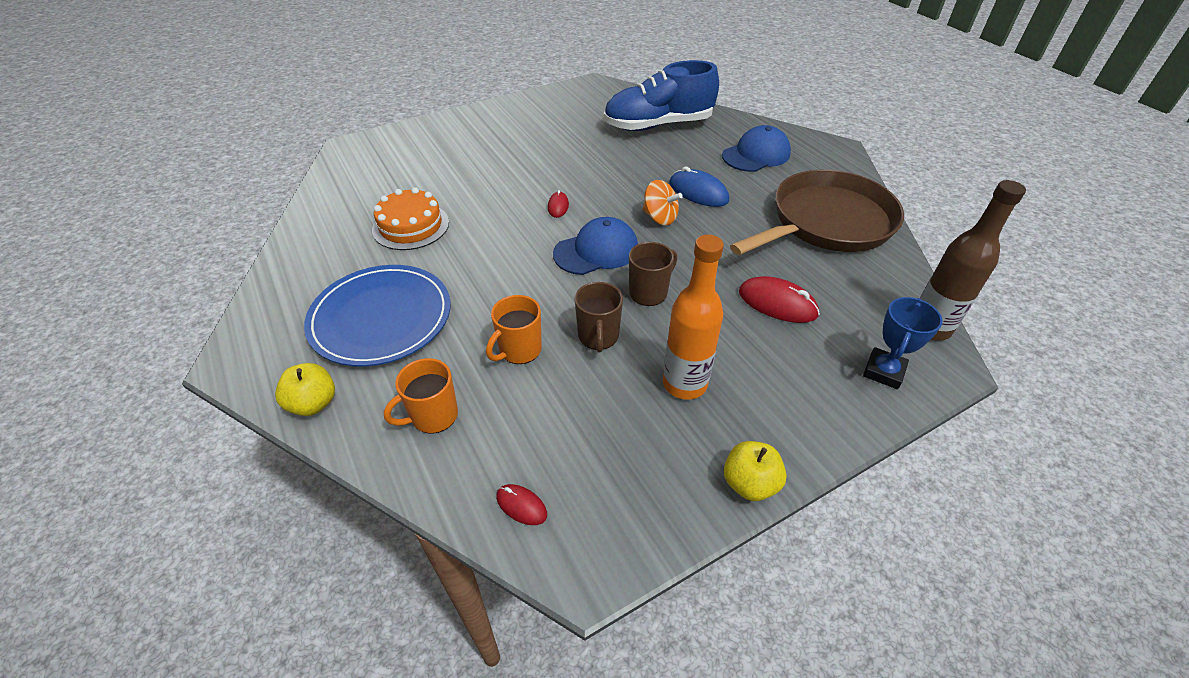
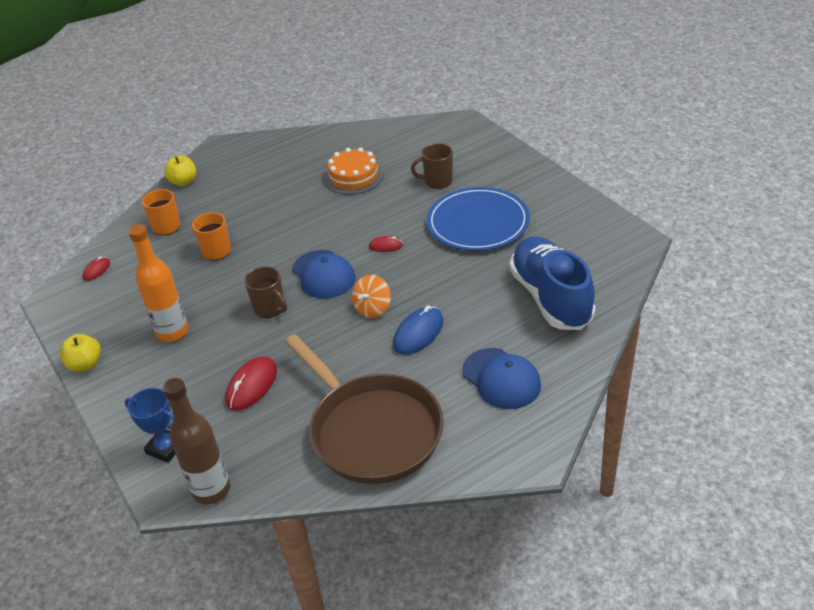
camera: 90 degrees right, 5 degrees down
blue plate [304,265,451,367] -> blue plate moved to [427,187,530,251]
brown mug [575,282,623,353] -> brown mug moved to [411,143,453,189]

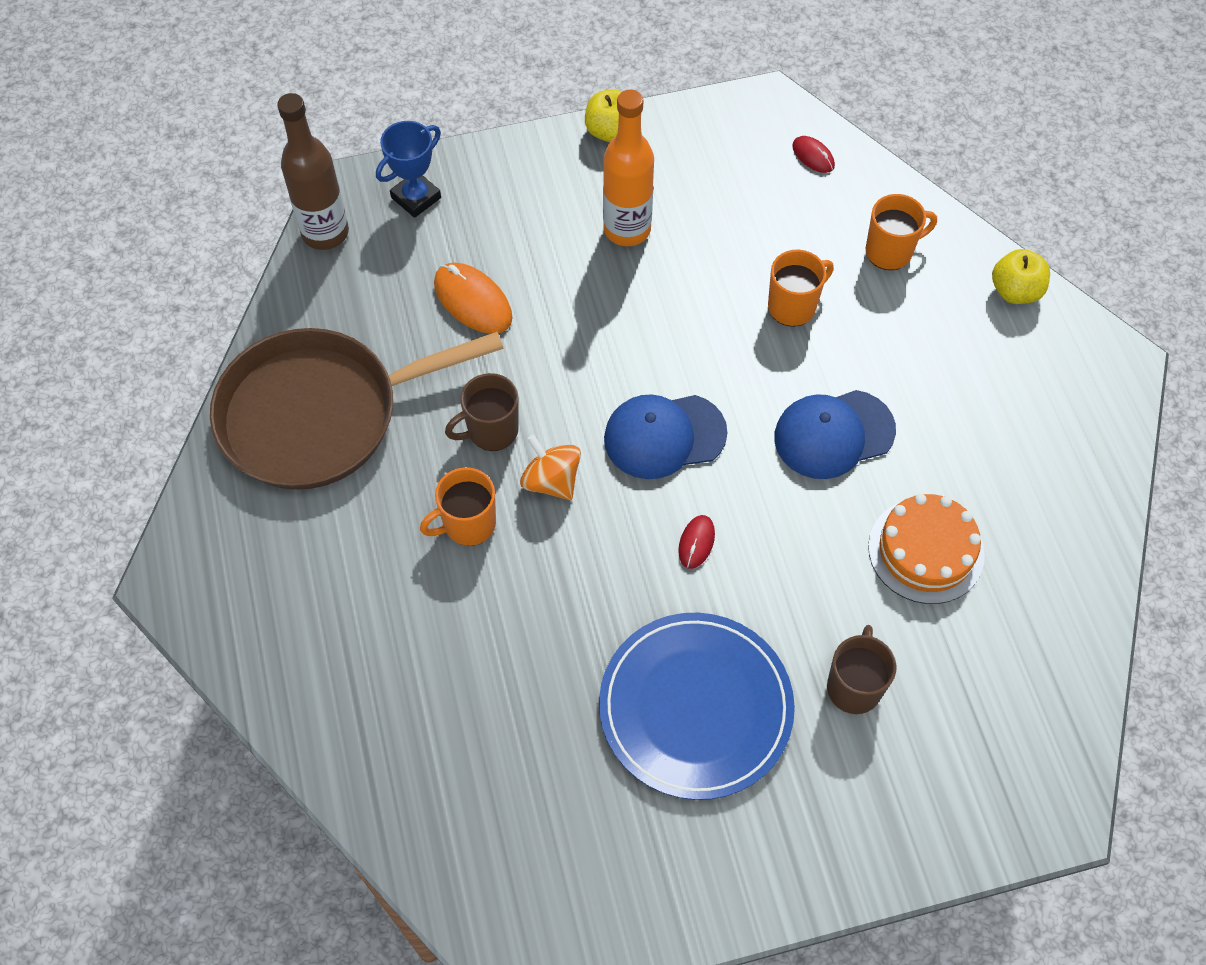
camera: 105 degrees right, 20 degrees up
red mouse [225,356,277,411] -> orange mouse [434,263,513,334]
brown mug [244,266,287,318] -> brown mug moved to [445,373,519,451]
blue mouse [393,305,443,355] -> orange mug [420,467,496,546]
blue cap [462,348,541,409] -> blue cap moved to [774,390,896,479]
blue shoe [510,236,596,330] -> none

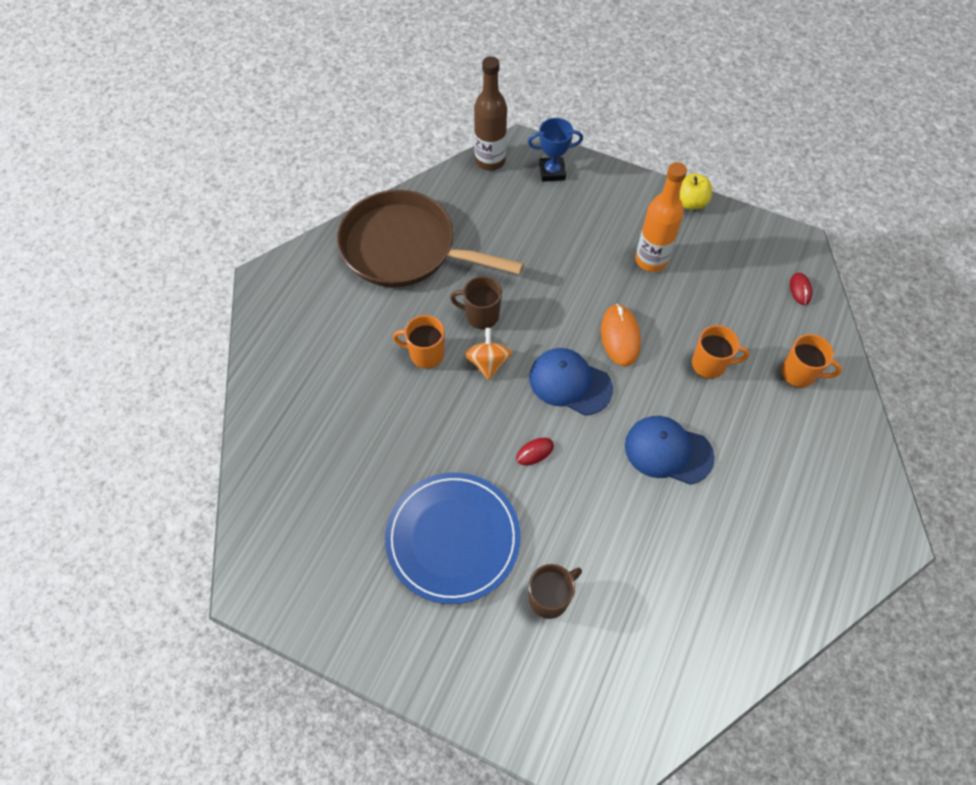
camera: 40 degrees right, 0 degrees up
orange mouse [434,263,513,334] -> orange mouse moved to [601,304,641,366]
orange cake [868,494,985,604] -> none
yellow apple [992,249,1050,304] -> none

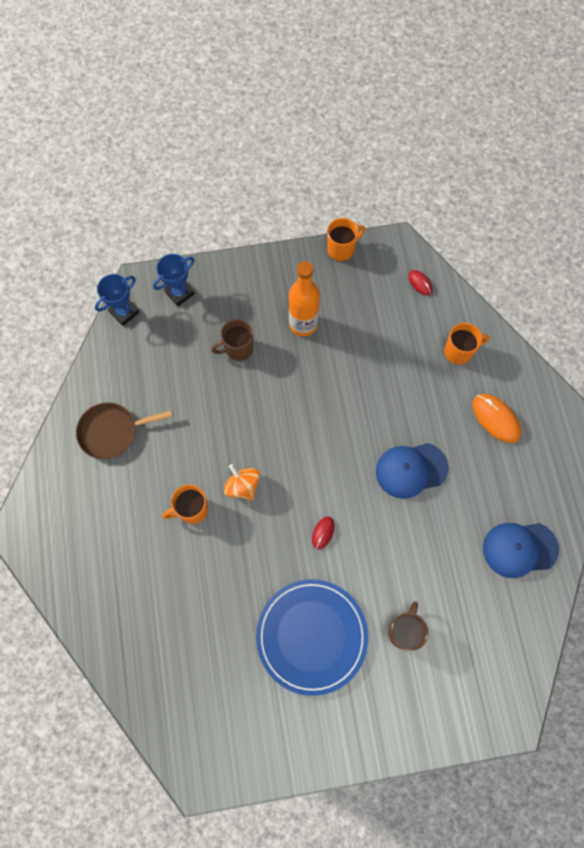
camera: 35 degrees left, 10 degrees up
brown pan [337,190,524,287] -> brown pan [76,403,173,459], size x0.56
brown mug [450,276,502,329] -> brown mug moved to [211,319,253,361]
brown bottle [474,56,507,171] -> blue trophy [95,274,139,326]
blue cap [529,348,613,415] -> blue cap moved to [483,523,559,578]
orange mouse [601,304,641,366] -> orange mouse moved to [472,394,521,443]
yellow apple [679,173,712,210] -> none
orange mug [692,325,749,379] -> orange mug moved to [327,218,365,261]

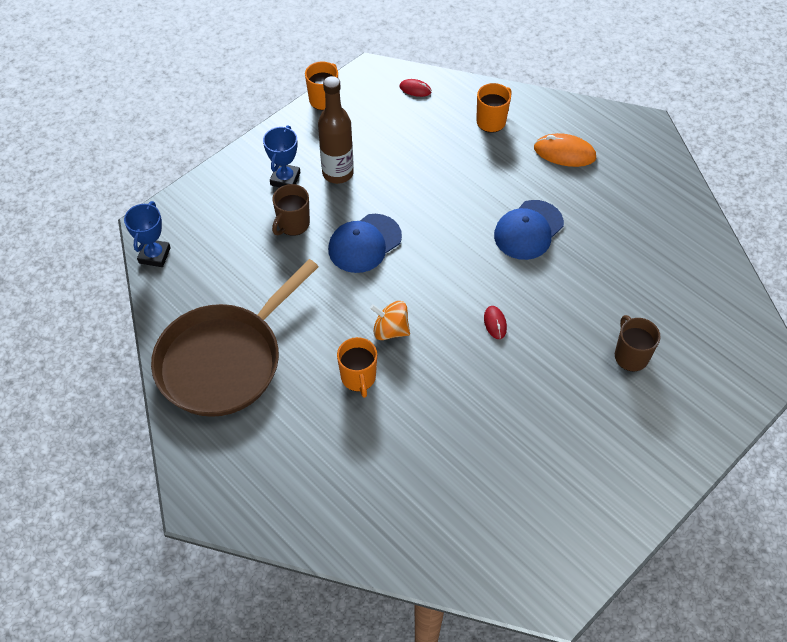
camera: 35 degrees left, 15 degrees down
brown pan [76,403,173,459] -> brown pan [151,259,319,417], size x1.78
blue trophy [153,254,195,306] -> blue trophy moved to [263,125,300,187]
orange mug [162,485,208,524] -> orange mug turned 45 degrees counterclockwise [337,337,377,398]
blue plate [256,579,368,696] -> none
orange bottle [289,261,320,336] -> brown bottle [318,76,354,184]
blue cap [483,523,559,578] -> blue cap moved to [328,214,402,273]

